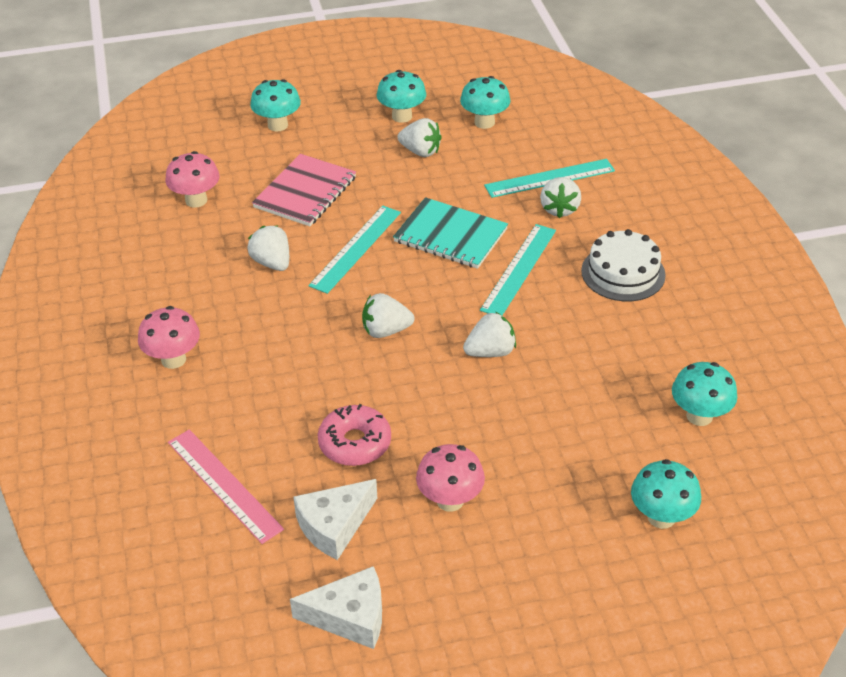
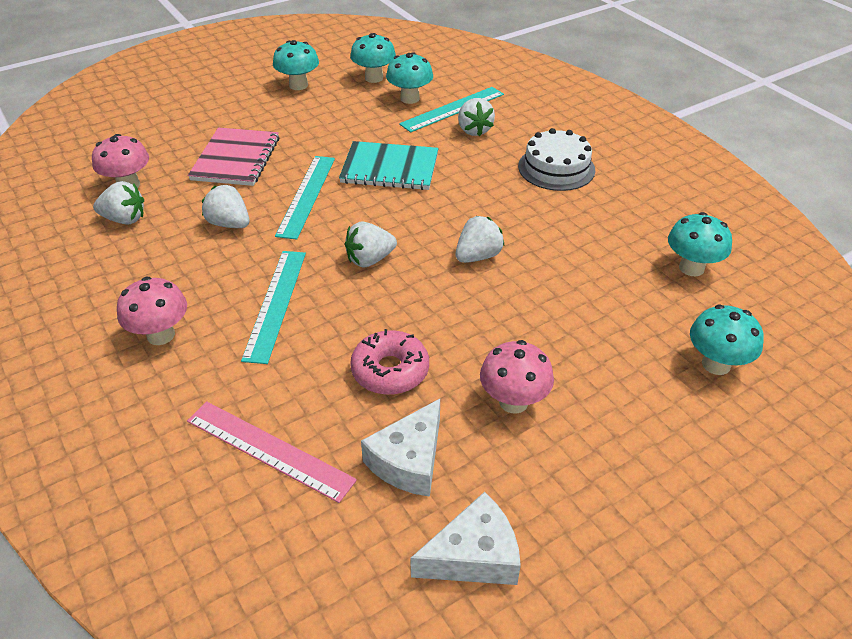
camera: 20 degrees left, 0 degrees up
turquoise mushroom [250,79,301,131] -> turquoise mushroom moved to [386,52,433,104]
white strawberry [397,118,442,157] -> white strawberry moved to [93,181,144,225]
turquoise ruler [480,224,556,315] -> turquoise ruler moved to [241,251,306,364]

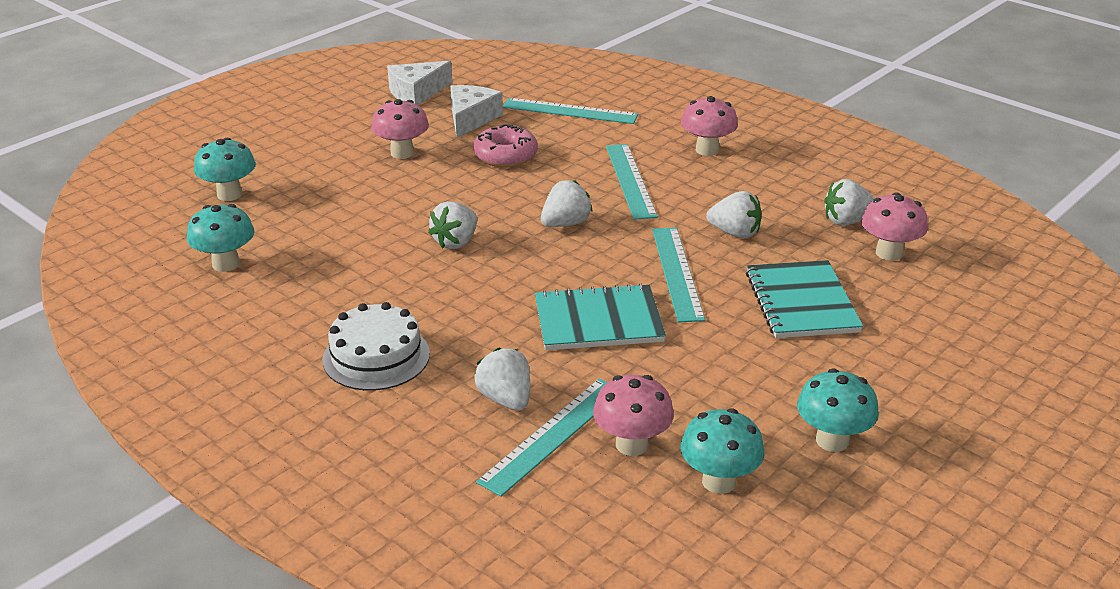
camera: 165 degrees right, 10 degrees down
pink ruler [187,401,357,503] -> turquoise ruler [503,98,638,124]
pink notebook [188,127,279,186] -> turquoise notebook [746,260,863,338]
turquoise mushroom [386,52,433,104] -> pink mushroom [593,375,674,456]

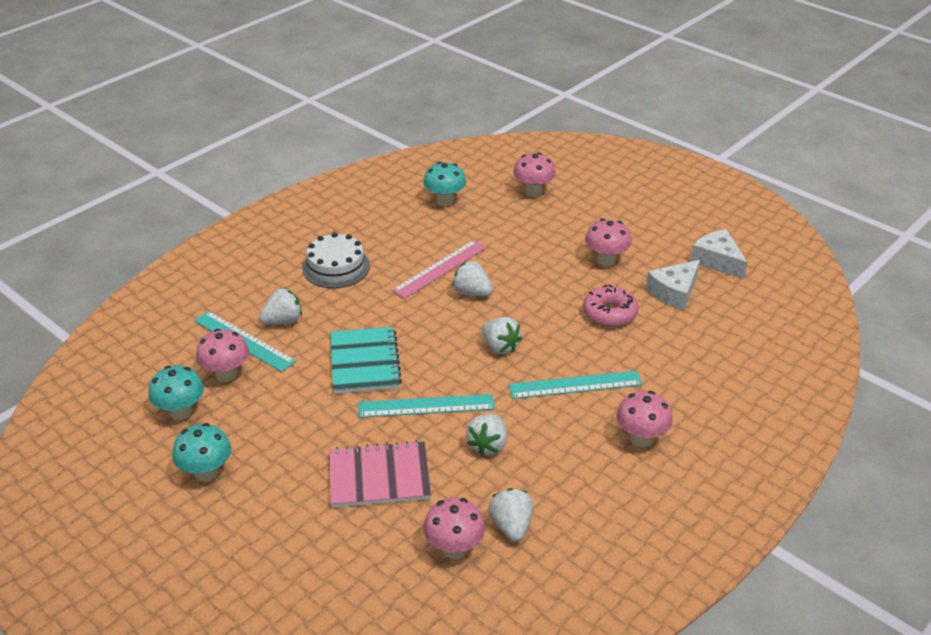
camera: 90 degrees right, 5 degrees up
turquoise mushroom [194,138,256,201] -> pink mushroom [513,152,556,197]
white cheese [450,85,503,138] -> white cheese turned 120 degrees clockwise [646,260,700,310]
turquoise ruler [503,98,638,124] -> none
turquoise notebook [746,260,863,338] -> pink notebook [329,441,431,508]
none -> pink ruler [392,240,487,299]

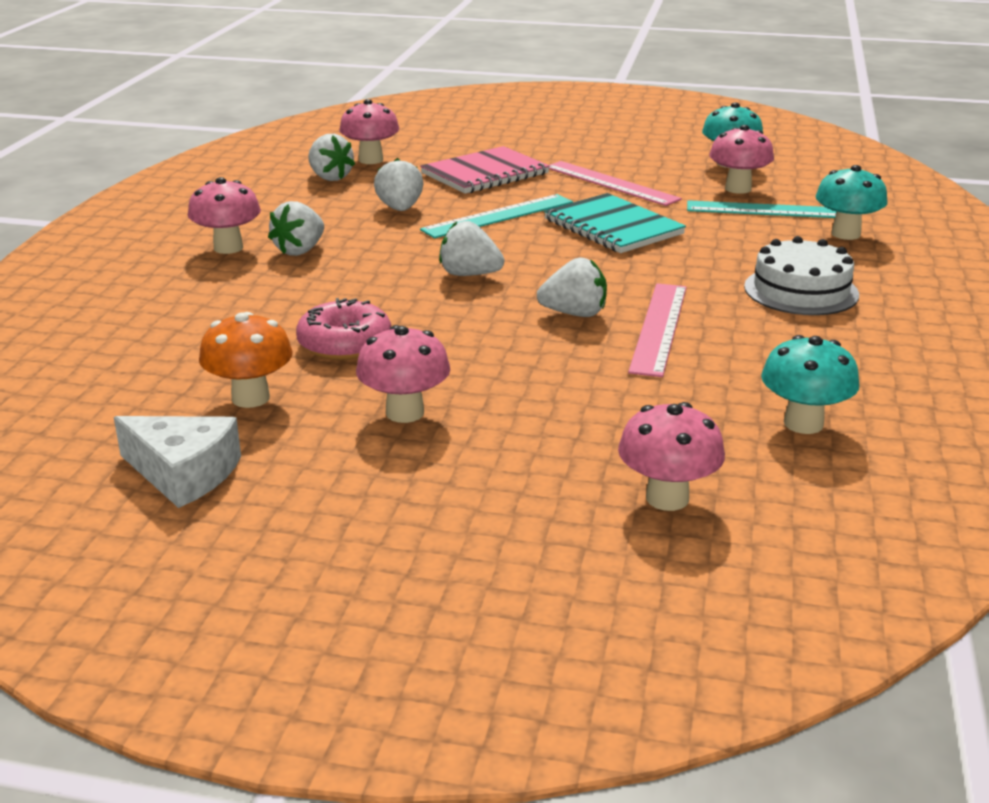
camera: 150 degrees right, 10 degrees down
turquoise mushroom [172,423,231,482] -> turquoise mushroom moved to [816,165,888,240]
white strawberry [259,288,302,324] -> white strawberry moved to [268,201,324,256]
turquoise ruler [509,371,642,399] -> none
white cheese [646,260,700,310] -> orange mushroom [199,312,293,408]
none -> pink ruler [549,161,682,206]

